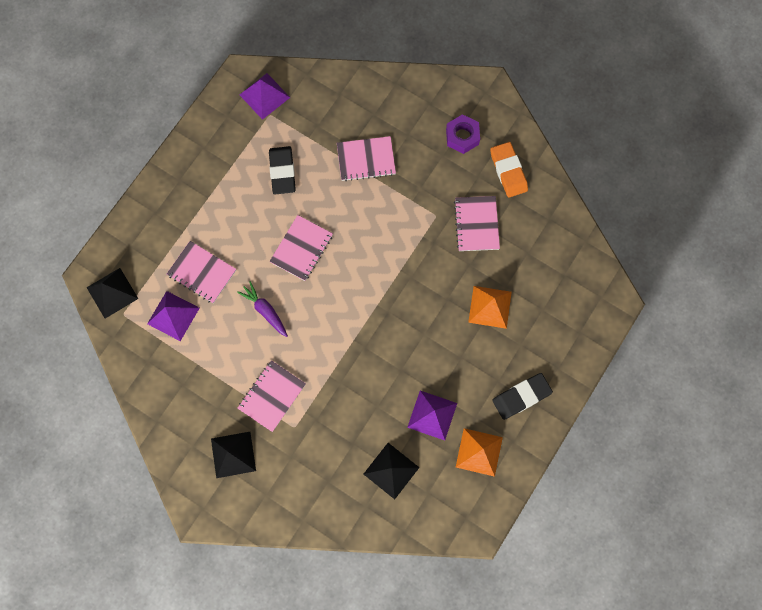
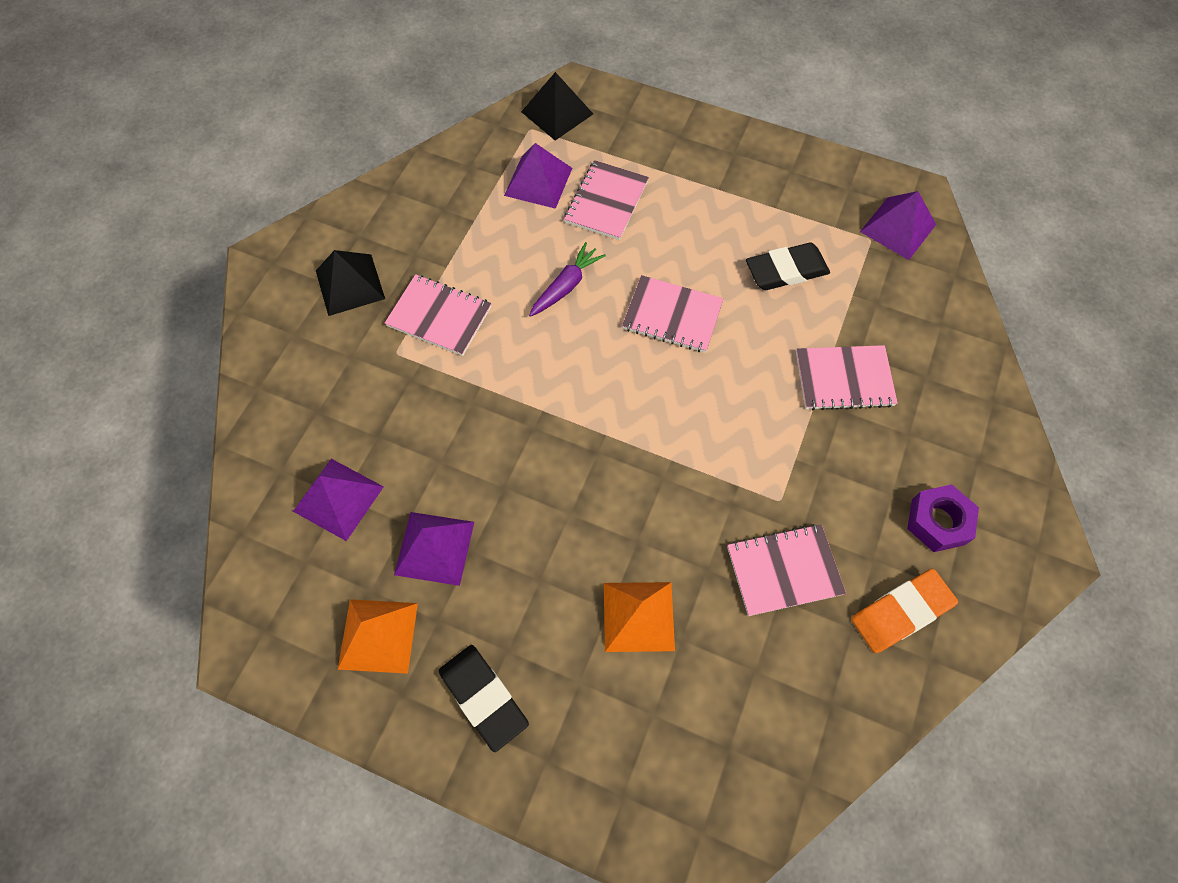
camera: 80 degrees right, 10 degrees down
pink notebook [337,136,396,181] -> pink notebook turned 75 degrees counterclockwise [796,345,898,410]
black pyramid [364,443,420,499] -> purple pyramid [293,459,384,541]

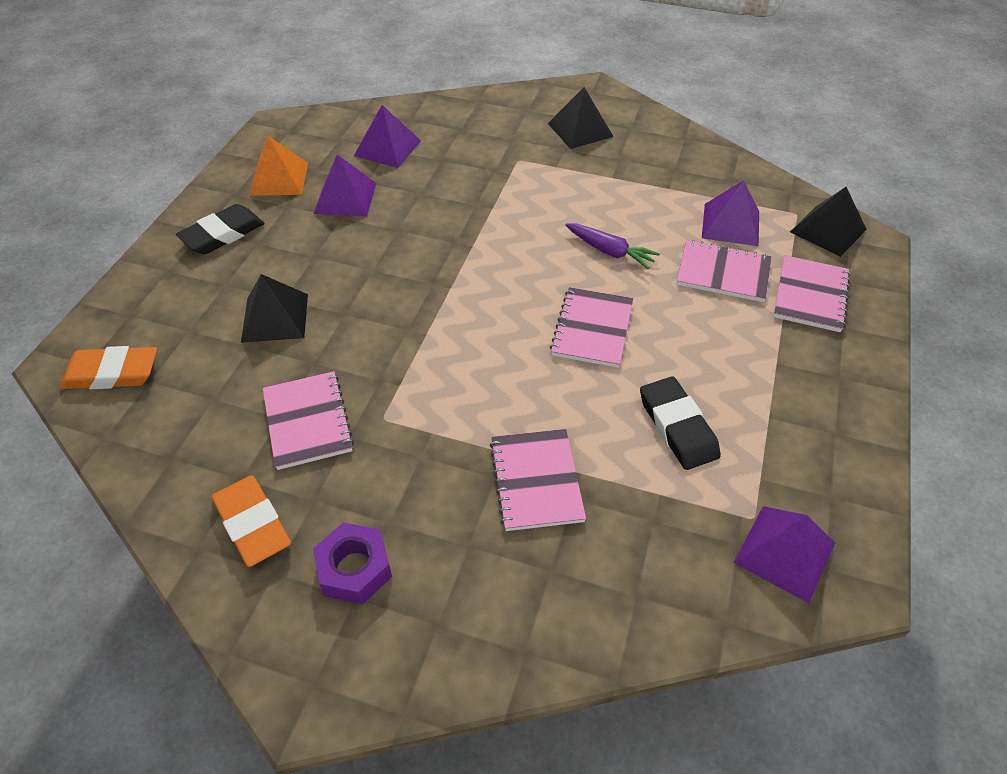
camera: 85 degrees right, 15 degrees down
pink notebook [385,274,492,356] -> pink notebook moved to [773,255,850,332]
orange pyramid [604,582,675,652] -> black pyramid [241,274,308,343]
none -> orange eraser [60,346,157,389]

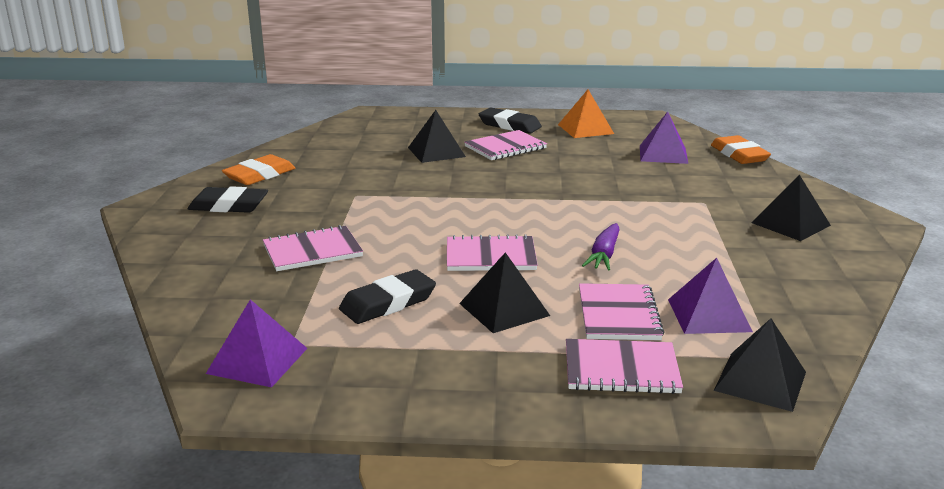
camera: 75 degrees right, 25 degrees down
orange eraser [60,346,157,389] -> orange eraser moved to [711,135,771,164]
pink notebook [263,371,354,470] -> pink notebook moved to [464,130,547,160]
purple nut [313,522,392,604] -> black eraser [188,186,268,213]
purple pyramid [314,154,376,217] -> none
none -> black pyramid [459,252,550,333]

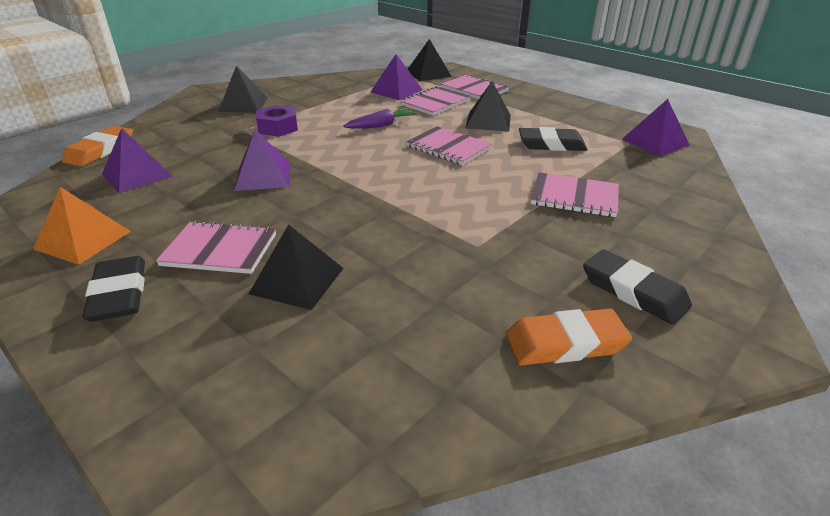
camera: 140 degrees left, 10 degrees up
none -> purple pyramid [234,130,291,191]
none -> purple nut [256,105,298,137]

